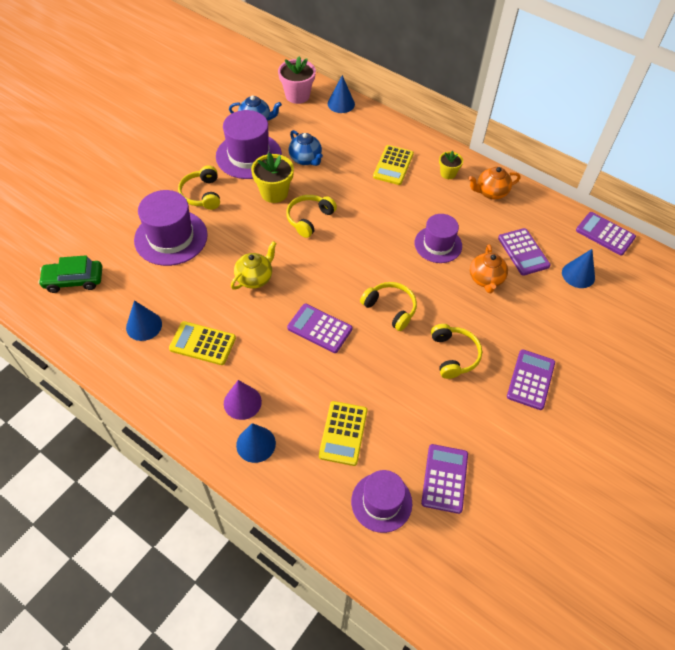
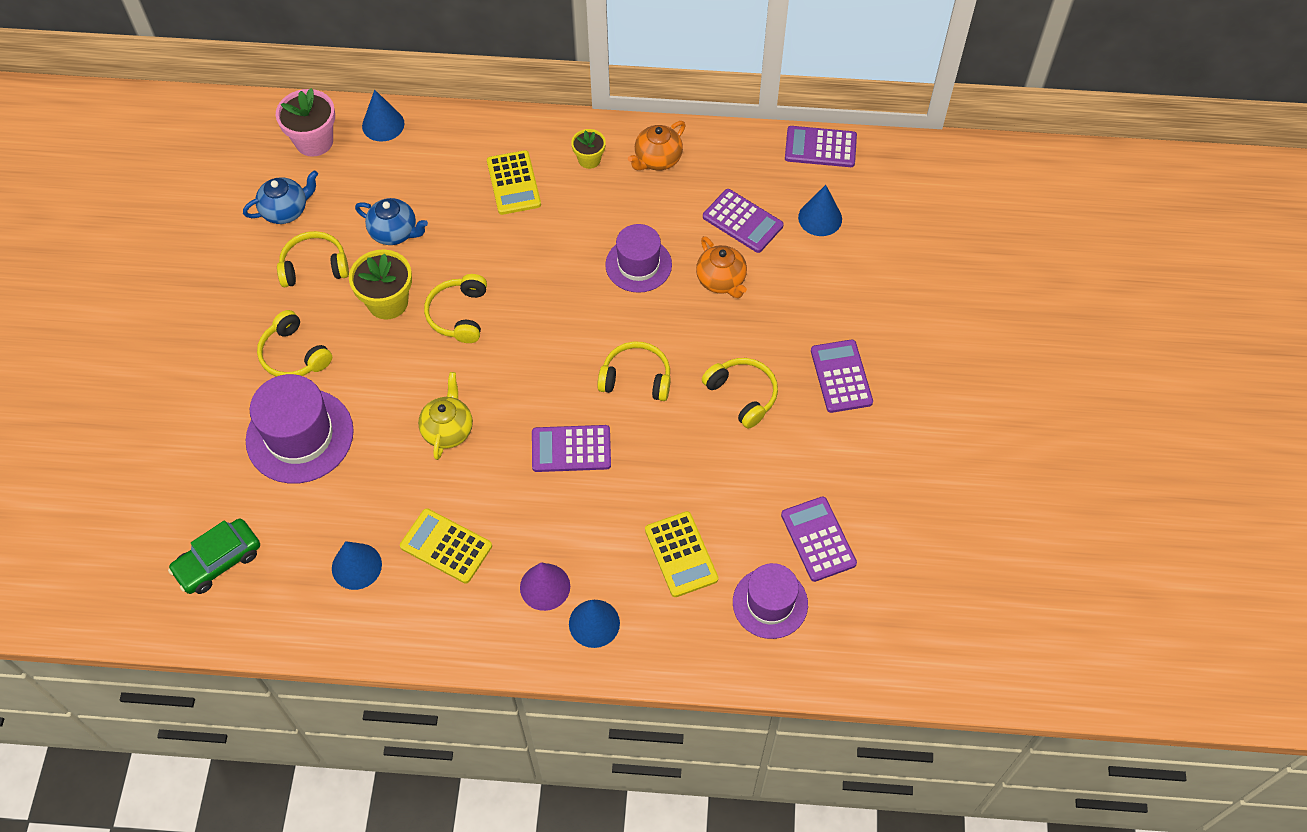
camera: 30 degrees left, 5 degrees up
yellow calculator [169,321,236,365] -> yellow calculator turned 45 degrees clockwise [400,508,492,583]
purple hat [216,110,282,179] -> yellow headphones [277,231,349,287]

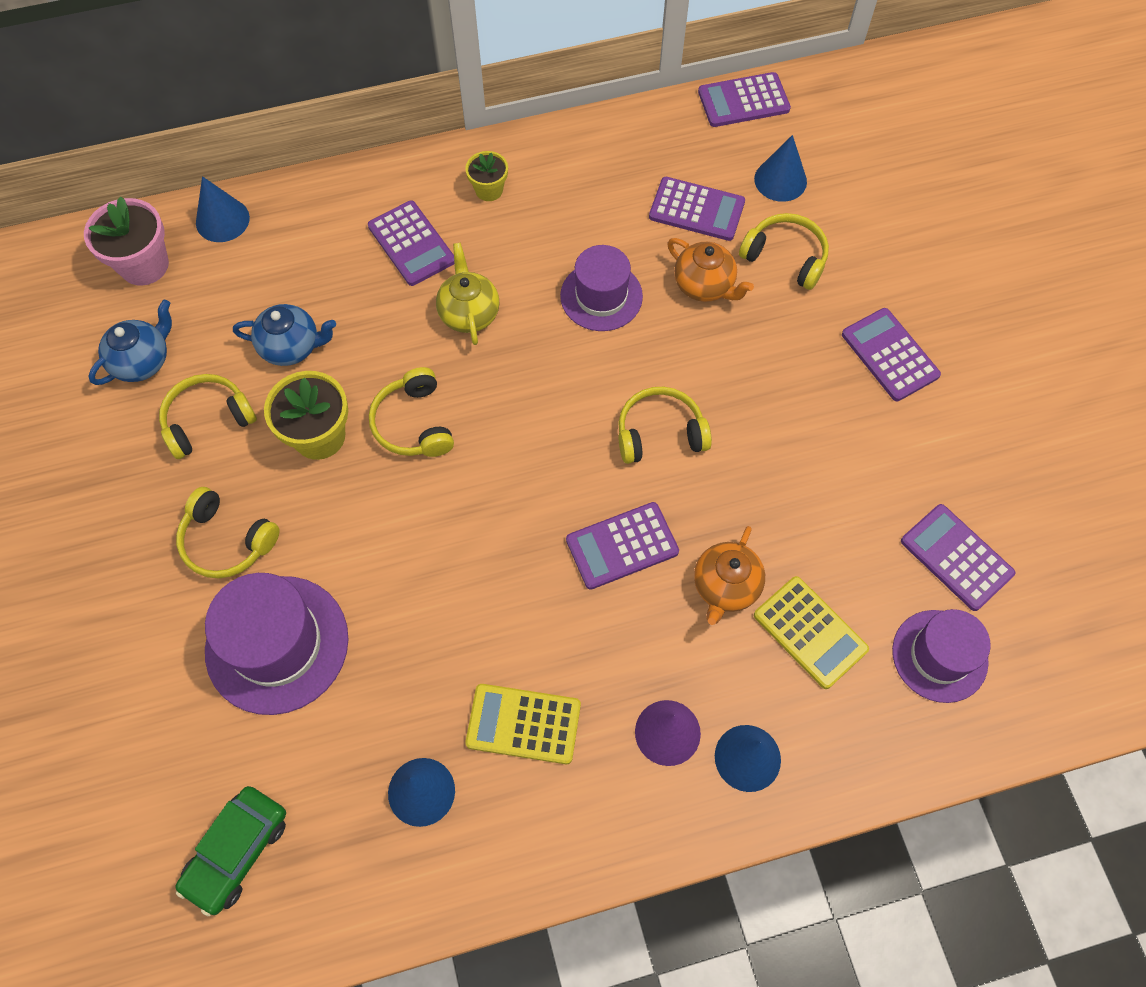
camera: 20 degrees left, 5 degrees up
yellow teapot [418,372,473,460] -> yellow teapot moved to [436,243,499,345]
yellow calculator [487,150,541,215] -> purple calculator [368,200,454,286]
orange teapot [628,121,685,171] -> orange teapot moved to [694,526,765,625]
yellow headphones [702,358,778,429] -> yellow headphones moved to [739,213,829,290]

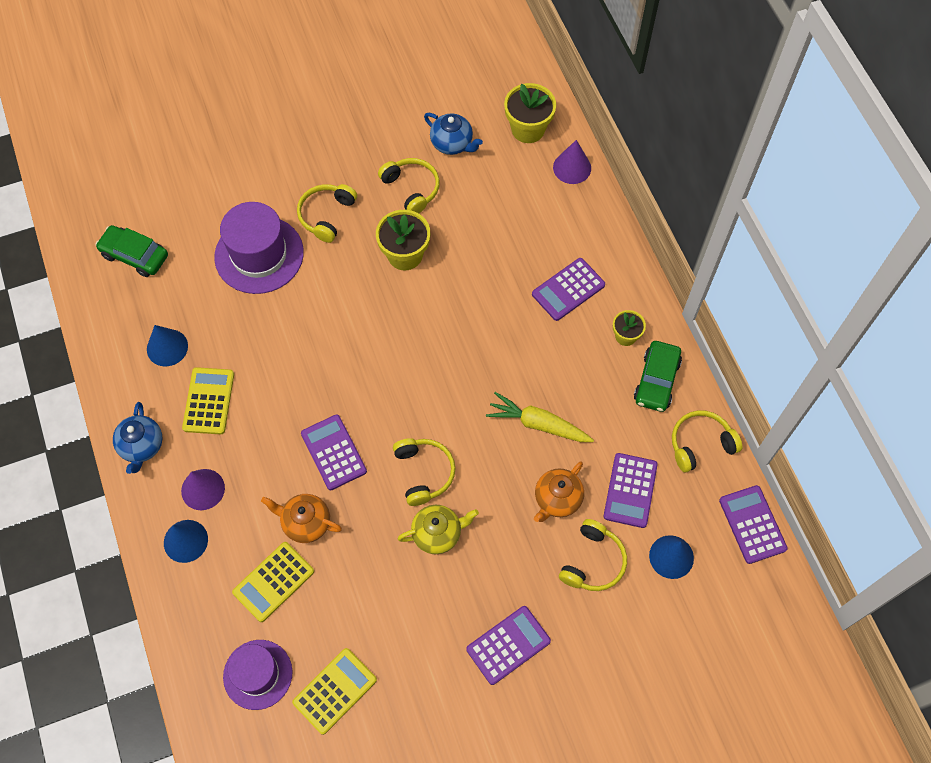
camera: 85 degrees right, 0 degrees up
pink flower pot [84,197,169,286] -> yellow flower pot [504,83,556,143]
blue cone [196,176,250,242] -> purple cone [553,140,591,184]
blue teapot [233,304,336,366] -> blue teapot moved to [113,402,162,474]
yellow headphones [369,367,454,457] -> yellow headphones moved to [672,410,742,472]
yellow teapot [436,243,499,345] -> yellow teapot moved to [398,505,479,554]
purple hat [560,245,643,331] -> yellow carrot [486,392,594,442]
purple calculator [901,504,1015,611] -> yellow calculator [292,648,377,735]
none -> green car [634,341,682,412]

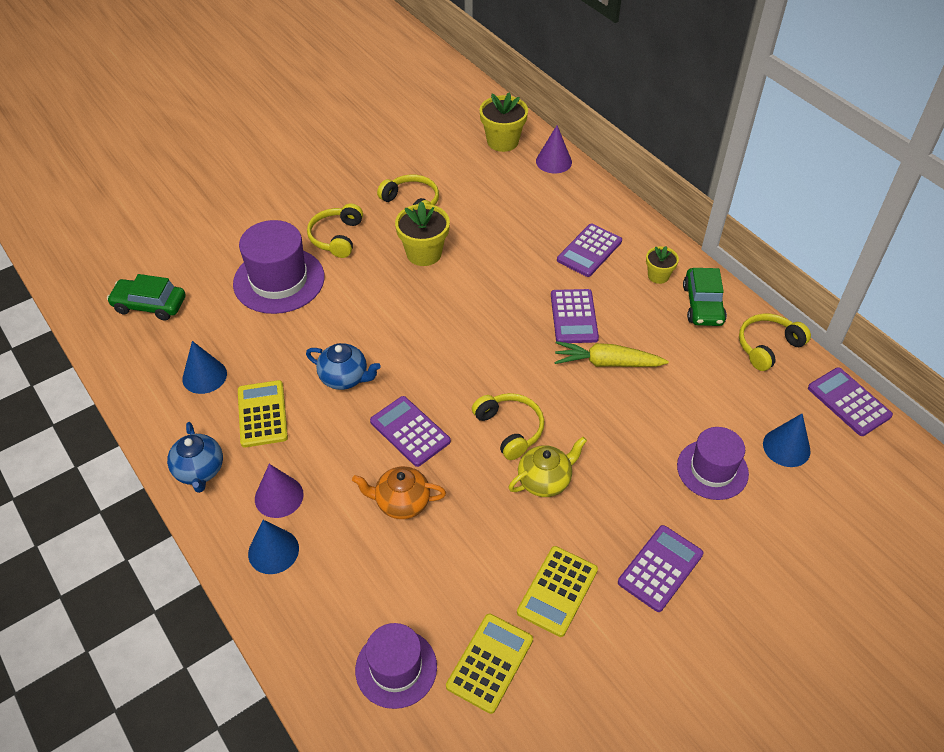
camera: 15 degrees left, 15 degrees down
yellow calculator [232,542,314,622] -> yellow calculator moved to [517,546,598,637]
blue teapot [424,113,483,155] -> blue teapot moved to [306,343,381,390]
orange teapot [534,461,584,522] -> none
yellow headphones [559,519,627,591] -> purple hat [677,427,749,500]
purple calculator [603,453,658,528] -> purple calculator moved to [551,289,599,343]

